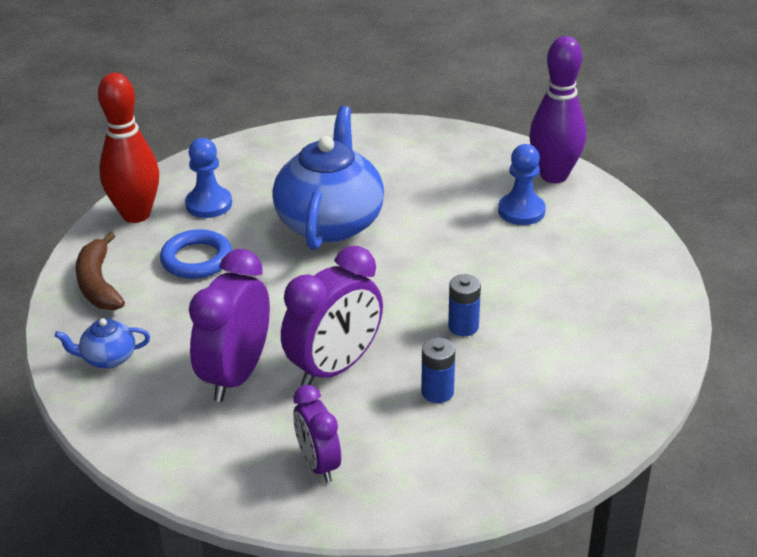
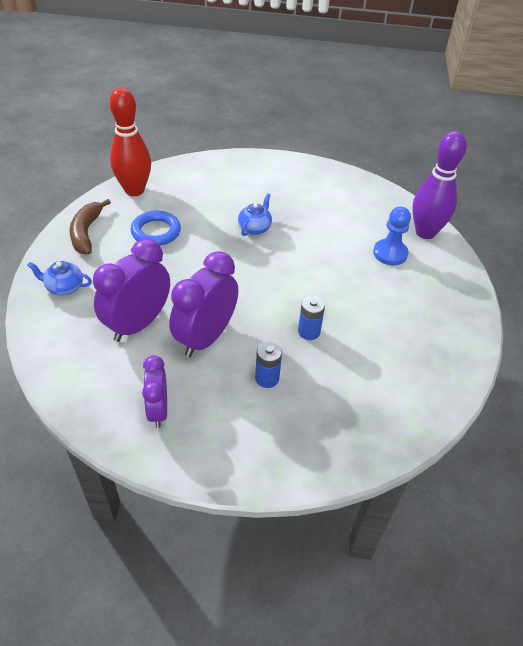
camera: 15 degrees right, 10 degrees up
blue pawn [185,138,232,218] -> none
blue teapot [272,106,384,250] -> blue teapot [238,193,272,236], size x0.44
purple clock [281,246,383,386] -> purple clock turned 150 degrees clockwise [169,251,238,357]

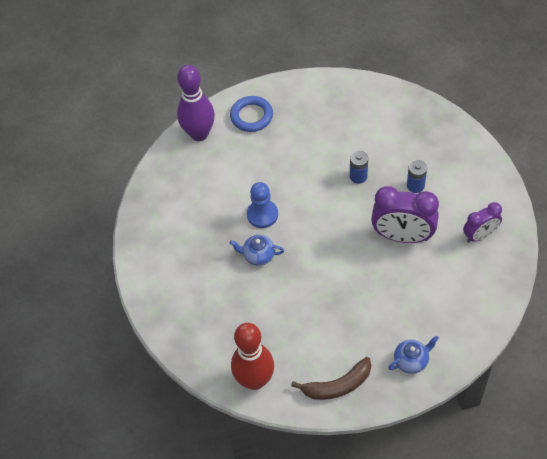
camera: 105 degrees left, 10 degrees up
blue teapot [27,261,92,296] -> blue teapot turned 105 degrees counterclockwise [388,335,439,374]
purple clock [93,239,170,342] -> none
blue ring [131,211,181,246] -> blue ring moved to [230,96,273,132]
blue pawn [373,207,411,265] -> blue pawn moved to [247,182,278,228]

